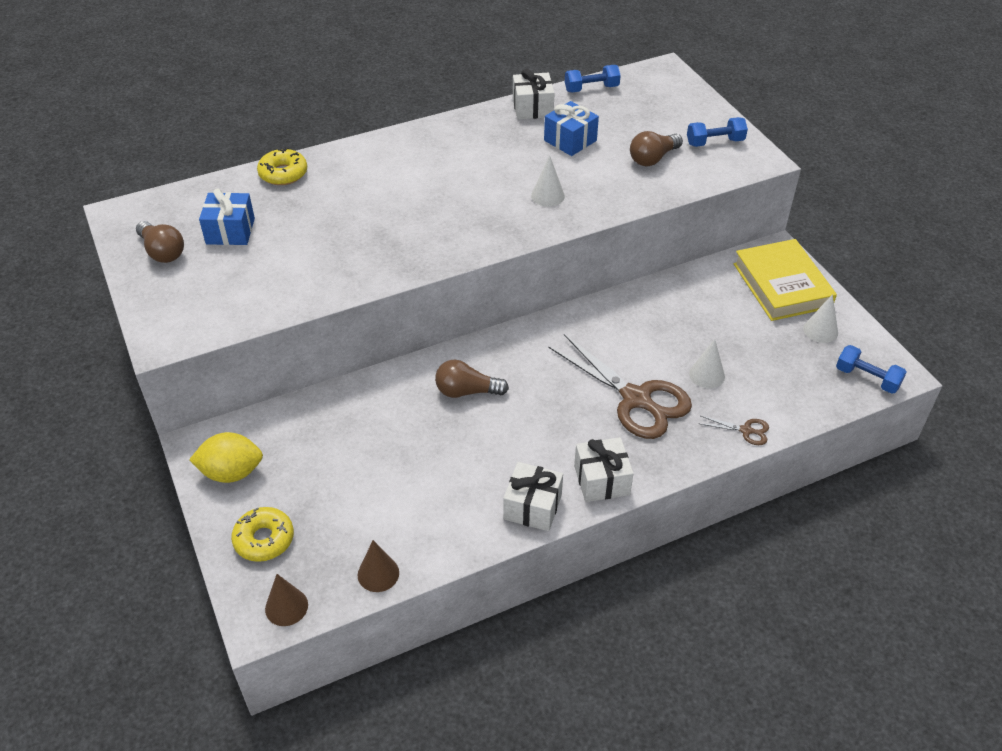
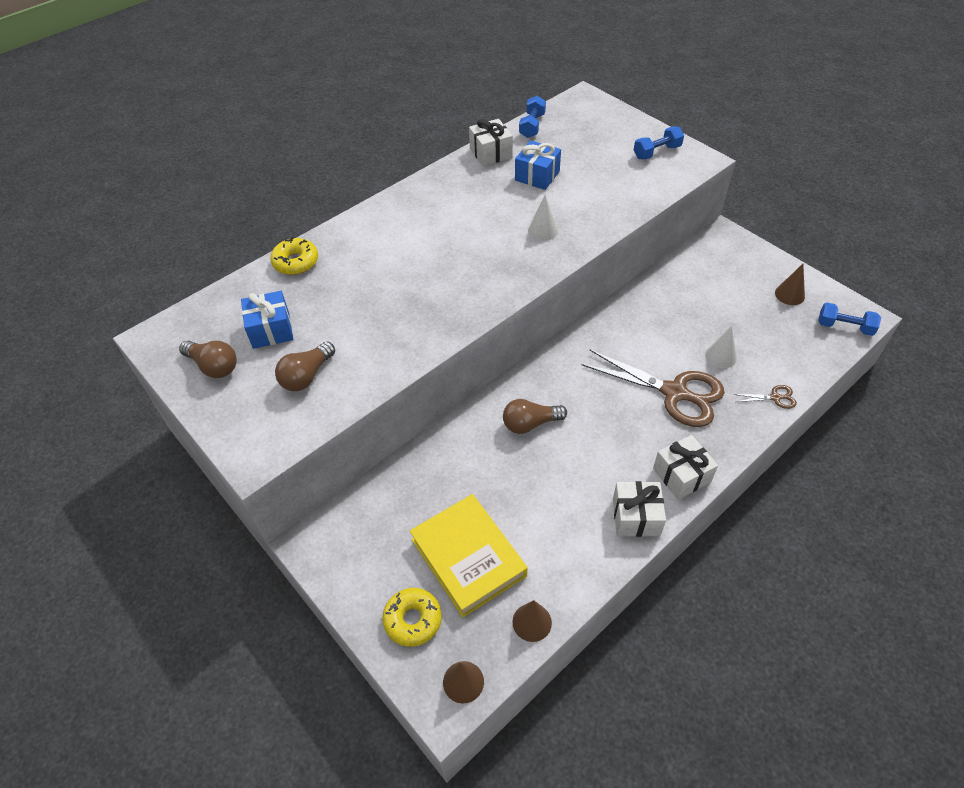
camera: 15 degrees left, 5 degrees up
yellow lemon [189,432,263,483] -> none
blue dumbbell [565,65,621,93] -> blue dumbbell turned 45 degrees counterclockwise [519,96,546,138]
brown light bulb [630,131,683,166] -> brown light bulb moved to [275,341,335,391]
yellow book [734,239,837,321] -> yellow book moved to [410,494,528,617]
white cone [803,294,838,343] -> brown cone [775,264,805,305]

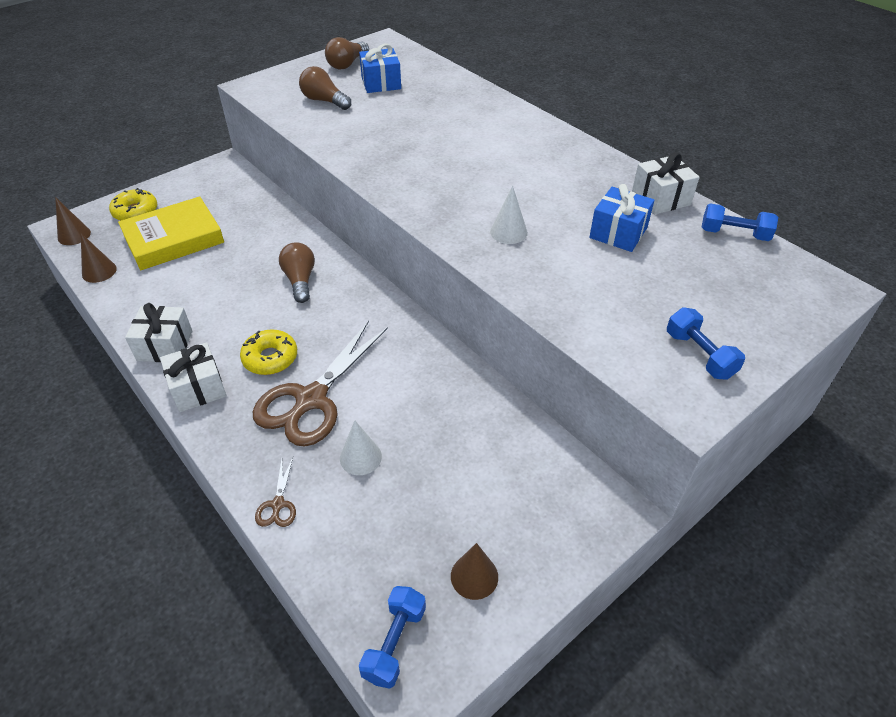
camera: 90 degrees right, 5 degrees down
yellow donut [270,237,318,275] -> yellow donut moved to [240,330,297,375]

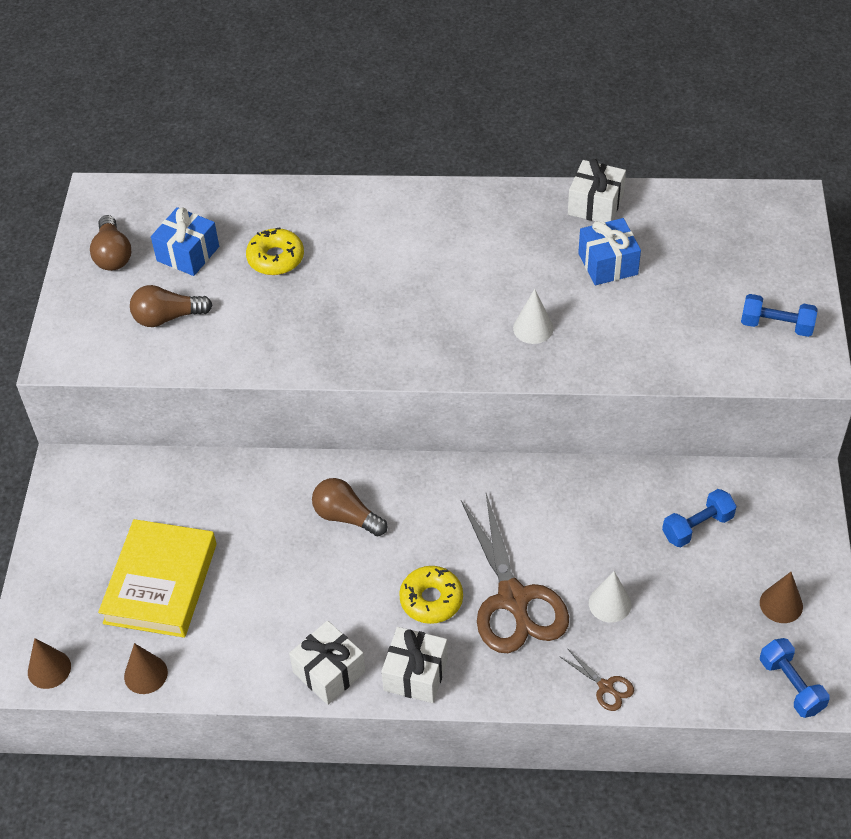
camera: 45 degrees left, 5 degrees up
yellow donut [109,188,157,221] -> yellow donut moved to [246,228,304,275]
blue dumbbell [702,203,778,241] -> blue dumbbell moved to [662,489,737,547]

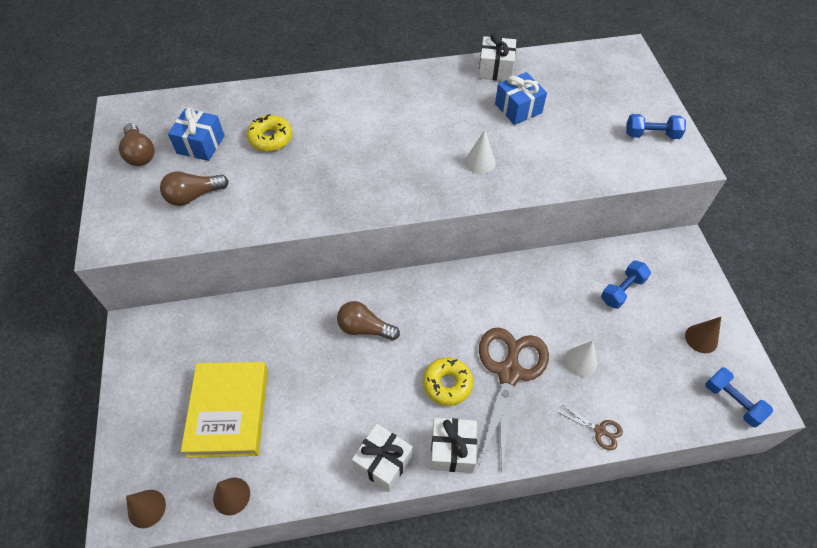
camera: 15 degrees left, 5 degrees up
brown scissors [461,493,569,653] -> brown scissors turned 135 degrees counterclockwise [479,328,549,469]

